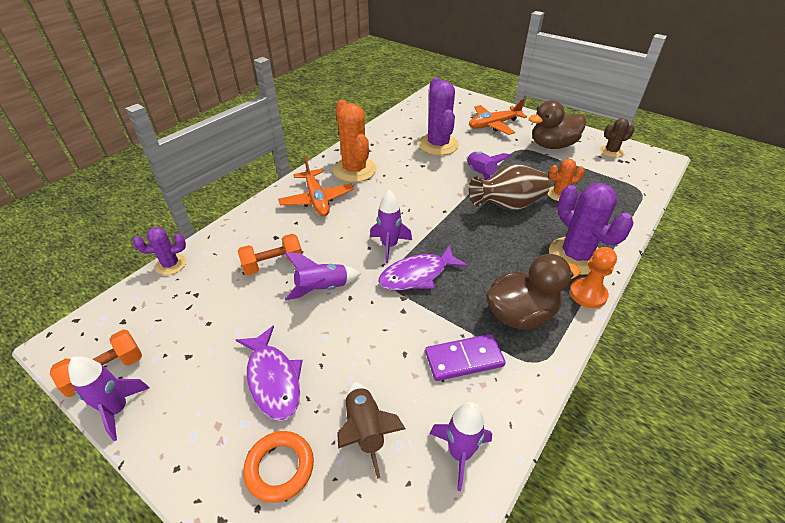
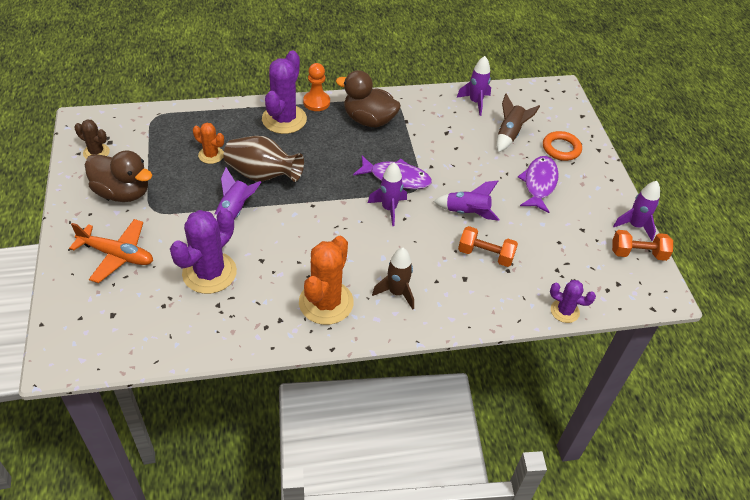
camera: 140 degrees left, 5 degrees up
orange plane [278,157,354,216] -> brown rocket [372,248,414,310]
purple domino [425,334,506,381] -> none

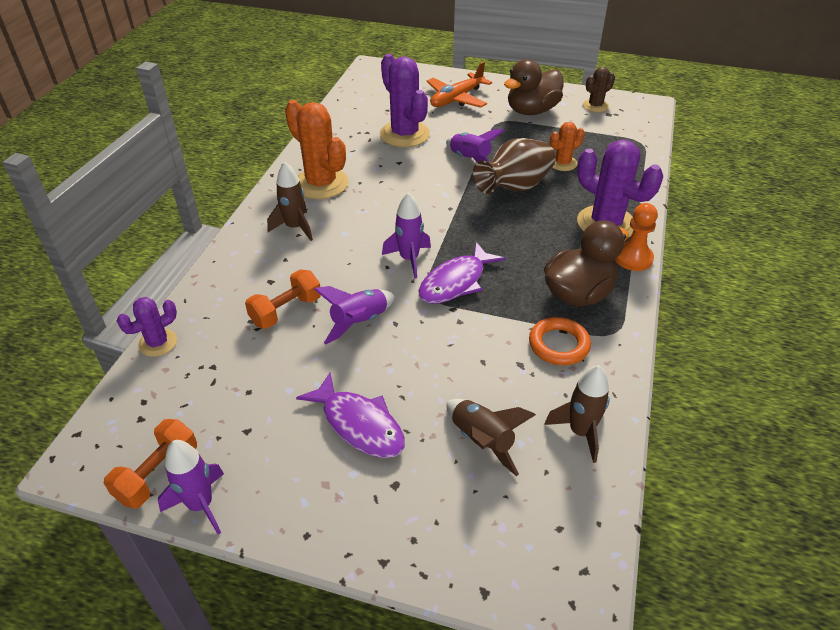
camera: 120 degrees right, 5 degrees down
purple rocket [457,56,491,116] -> brown rocket [544,365,610,463]
orange ring [543,131,582,161] -> orange ring moved to [529,317,591,365]

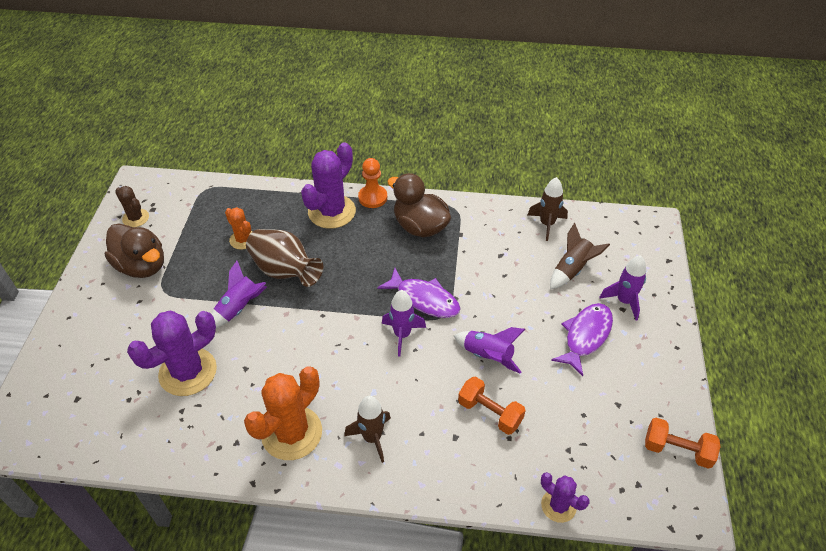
camera: 100 degrees left, 5 degrees up
purple rocket [158,440,224,534] -> purple rocket moved to [599,255,646,321]
orange plane [427,62,492,108] -> none
orange ring [529,317,591,365] -> none

